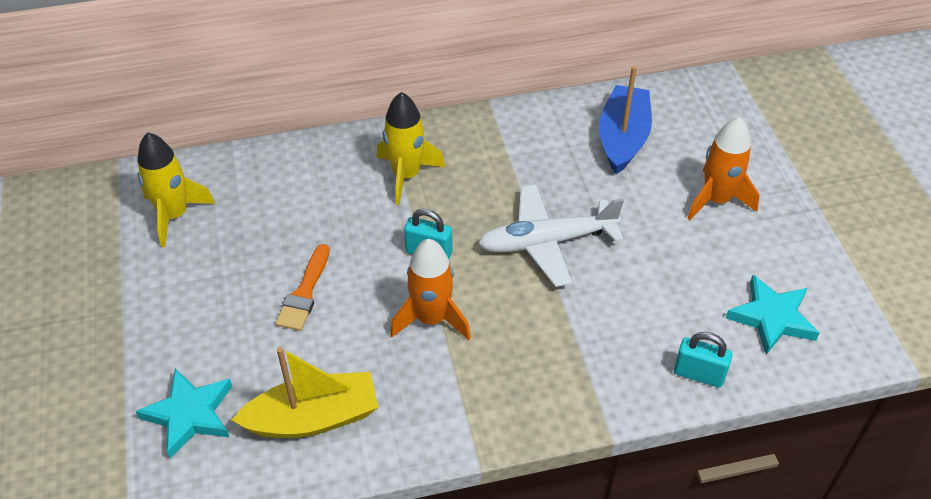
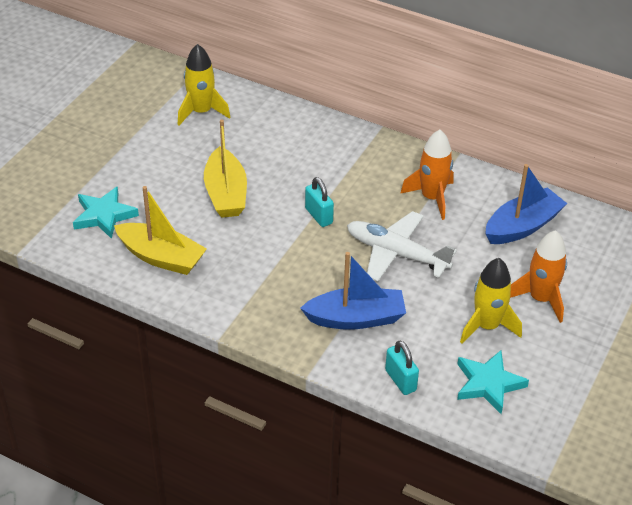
camera: 40 degrees right, 5 degrees down
orange brush [276,244,330,331] -> yellow boat [204,120,247,218]
yellow rocket [377,92,445,205] -> yellow rocket moved to [460,258,522,344]
orange rocket [390,239,471,340] -> orange rocket moved to [400,130,454,220]
none -> blue boat [300,252,406,330]

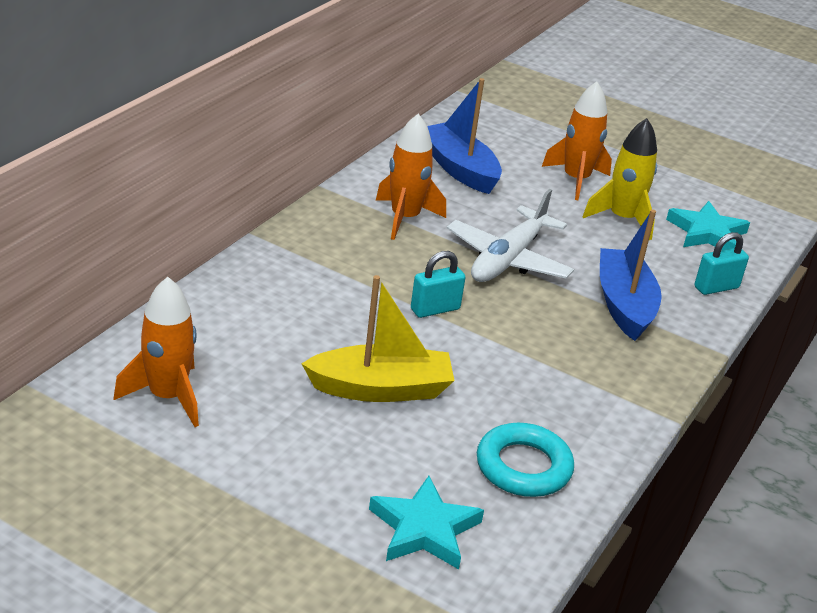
camera: 90 degrees left, 10 degrees down
yellow boat [114,186,207,275] -> turquoise ring [477,423,574,497]
yellow rocket [178,44,230,126] -> orange rocket [114,277,199,427]

